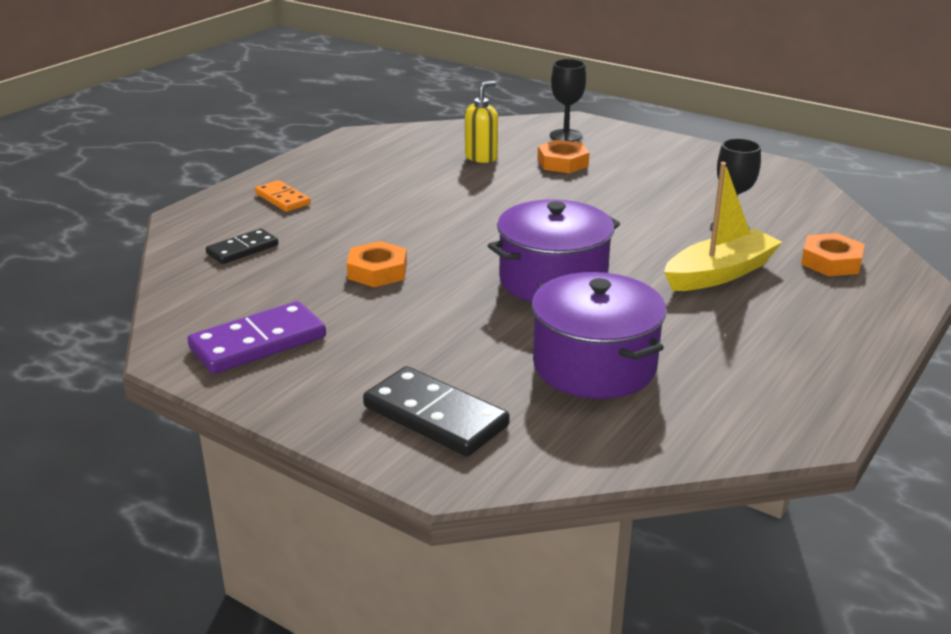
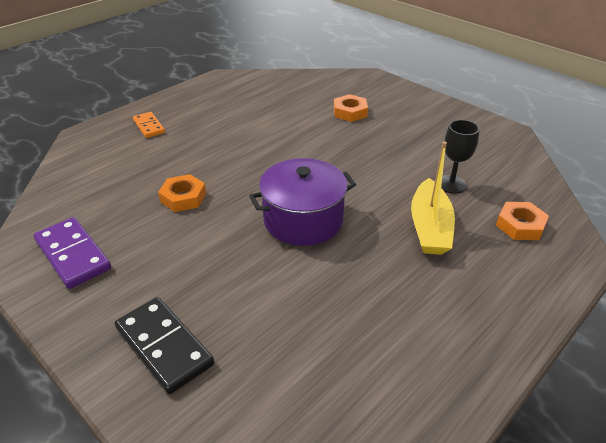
camera: 10 degrees right, 10 degrees up
purple domino [188,301,326,374] -> purple domino turned 75 degrees clockwise [34,217,111,289]
black domino [206,228,278,264] -> none
yellow soap dispenser [465,81,498,163] -> none
purple pot [531,272,666,399] -> none
black goblet [550,59,586,142] -> none
yellow boat [664,162,782,291] -> yellow boat turned 120 degrees clockwise [411,142,455,255]

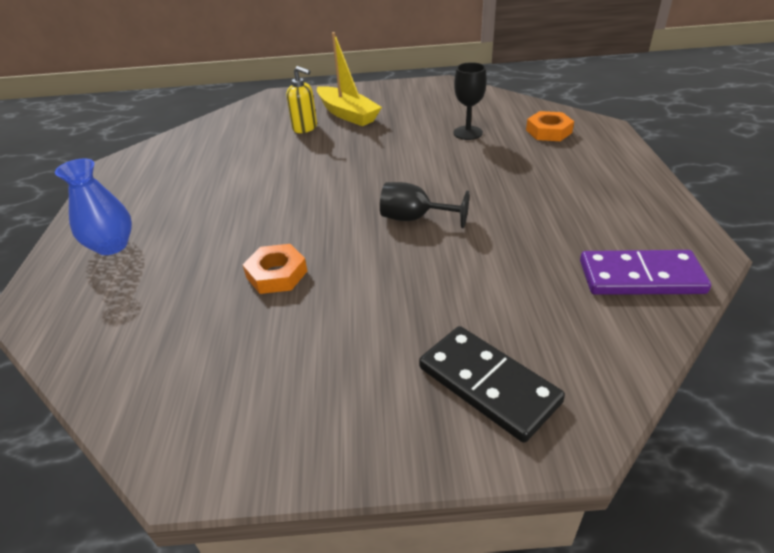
camera: 45 degrees left, 0 degrees up
purple domino [34,217,111,289] -> purple domino moved to [580,250,711,295]
black domino [115,297,214,394] -> black domino turned 45 degrees clockwise [419,326,565,443]
orange domino [133,112,165,138] -> blue vase [55,159,132,255]
purple pot [249,158,356,246] -> black goblet [380,182,469,228]
orange nut [334,94,368,122] -> yellow soap dispenser [287,66,317,133]
yellow boat [411,142,455,255] -> yellow boat moved to [317,32,382,126]

